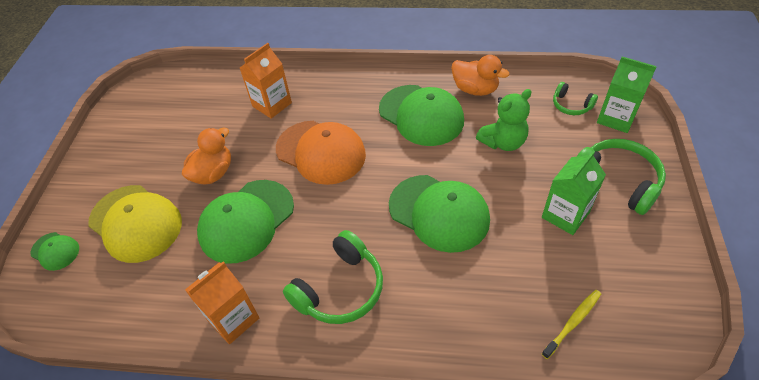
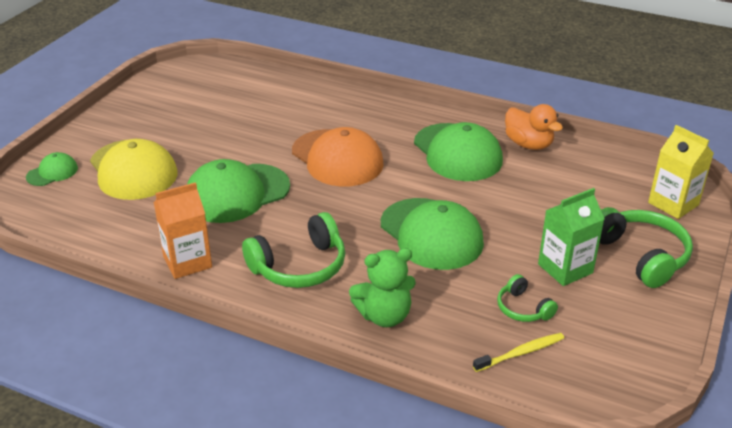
camera: 15 degrees right, 15 degrees down
green cap [30,232,79,271] -> green cap turned 90 degrees counterclockwise [26,152,78,186]
orange duck [182,127,231,185] -> none
orange carton [240,43,292,119] -> none
green teddy bear [476,89,532,151] -> green teddy bear moved to [349,248,416,327]
green headphones [553,82,598,115] -> green headphones moved to [497,274,558,322]
green carton [597,57,657,133] -> yellow carton [648,125,714,219]

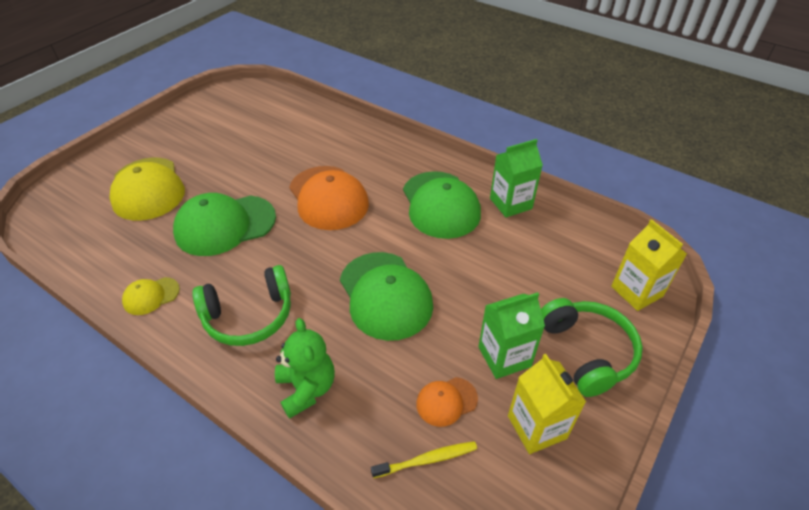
camera: 10 degrees right, 10 degrees up
green cap [26,152,78,186] -> none
orange carton [154,182,212,279] -> yellow cap [122,277,180,315]
green teddy bear [349,248,416,327] -> green teddy bear turned 105 degrees counterclockwise [275,318,335,419]
green headphones [497,274,558,322] -> orange cap [416,377,478,427]
orange duck [505,104,563,150] -> green carton [490,139,543,217]
none -> yellow carton [508,354,586,454]

